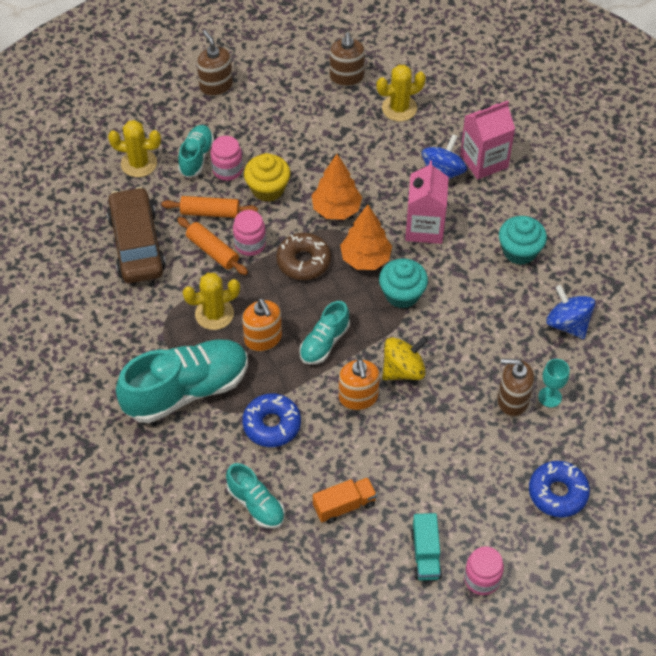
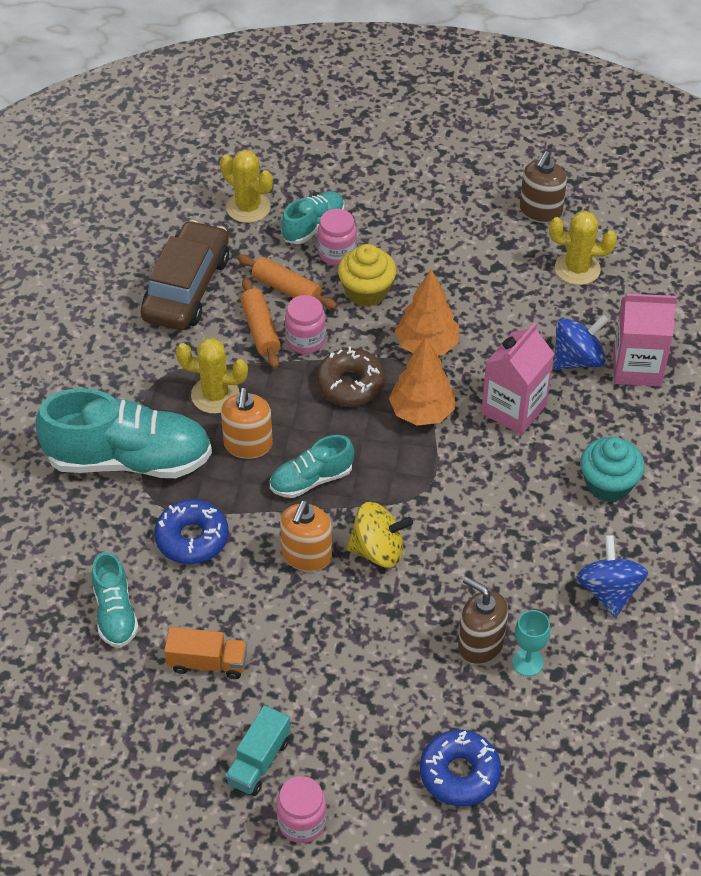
camera: 30 degrees right, 5 degrees down
brown soap dispenser [197,30,233,96] -> none
turquoise cupcake [379,258,428,309] -> none

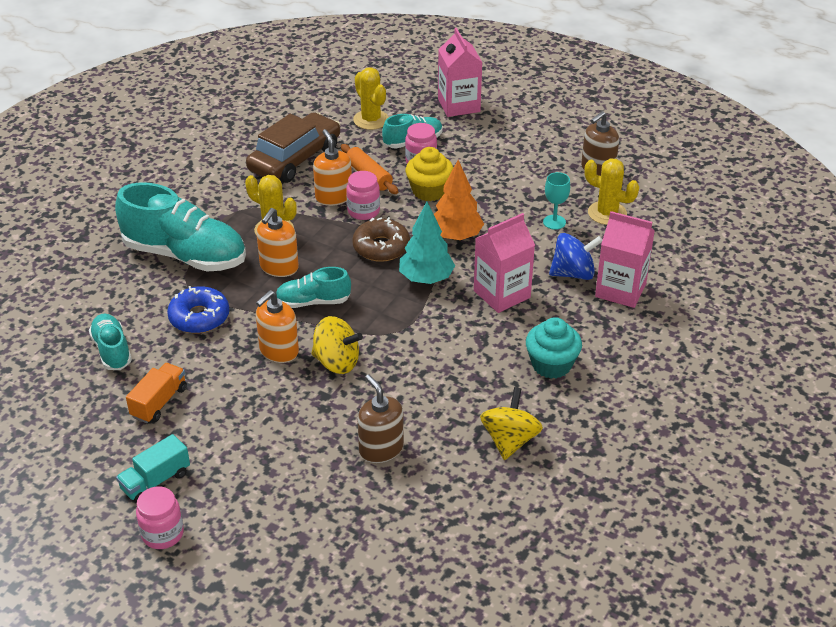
camera: 20 degrees right, 10 degrees down
turquoise shoe [91,552,138,648] -> turquoise shoe turned 150 degrees clockwise [89,313,132,370]
orange truck [164,627,247,679] -> orange truck turned 90 degrees counterclockwise [126,363,187,423]
orange rolling pin [240,277,281,369] -> orange soap dispenser [313,129,352,206]
orange tree [389,337,455,426] -> turquoise tree [399,202,455,284]
blue donut [420,730,501,806] -> none
turquoise goblet [512,610,550,676] -> turquoise goblet moved to [543,172,570,230]
blue spinning top [576,535,648,617] -> yellow spinning top [480,387,543,460]
none -> pink carton [438,28,483,117]

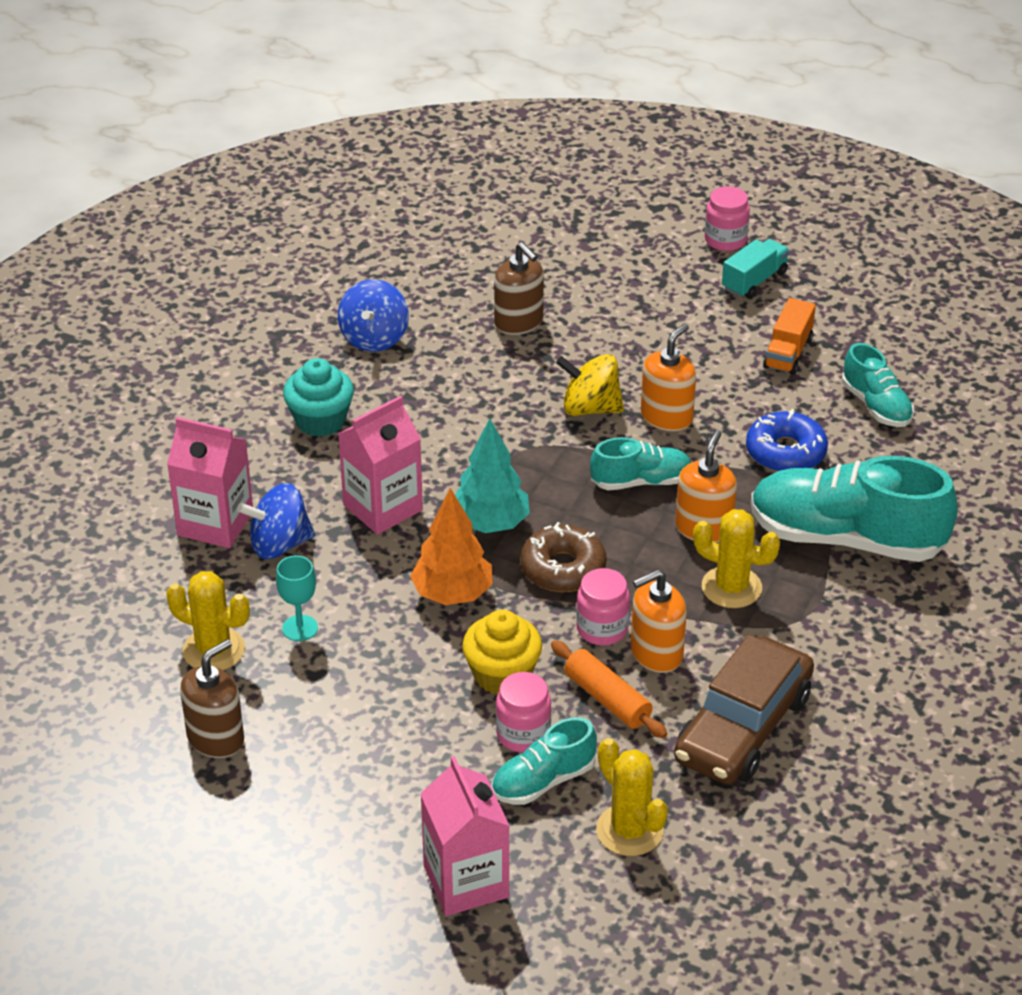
camera: 175 degrees right, 0 degrees up
orange soap dispenser [313,129,352,206] -> orange soap dispenser turned 90 degrees clockwise [631,569,687,673]
yellow spinning top [480,387,543,460] -> blue spinning top [338,279,409,352]

